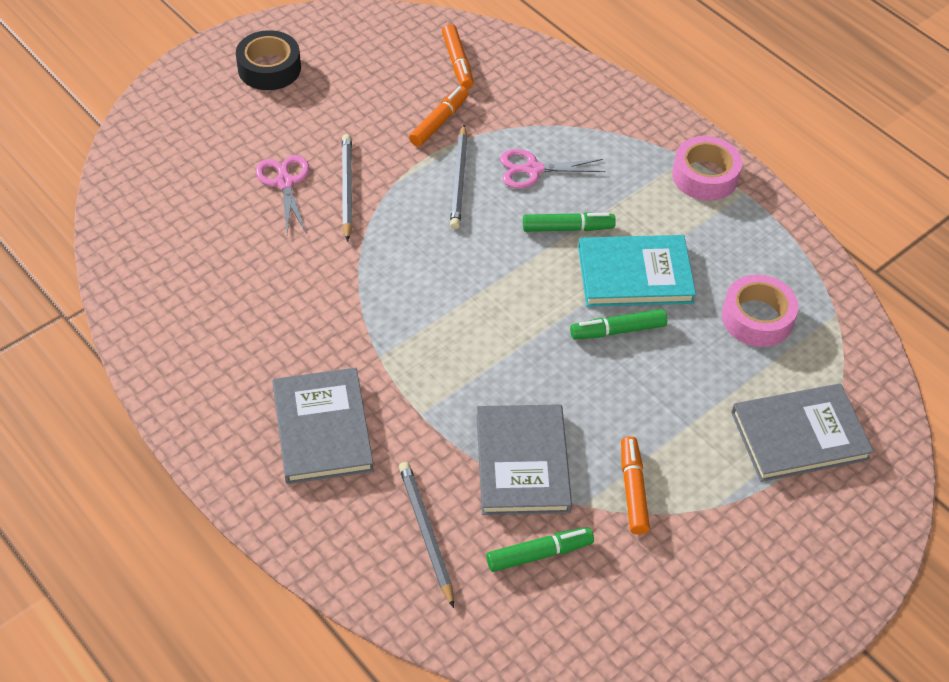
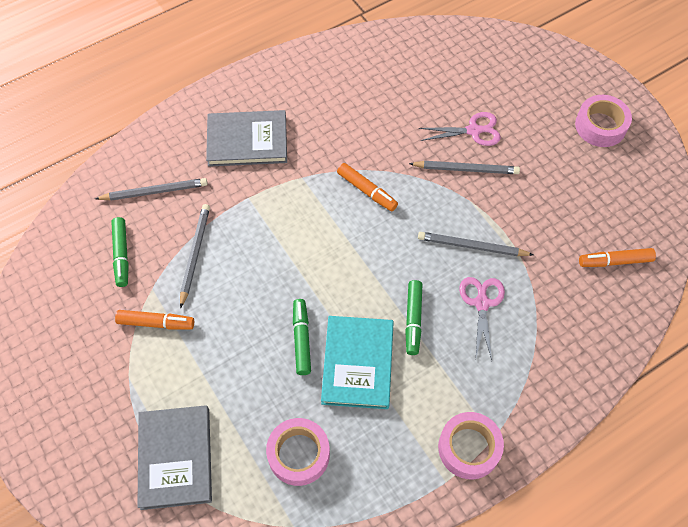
camera: 100 degrees right, 10 degrees up
black tape [236,30,301,90] -> pink tape [575,95,632,147]
orange marker [409,86,469,147] -> orange marker moved to [337,163,398,211]
grey book [476,404,572,515] -> grey pencil [180,204,210,308]

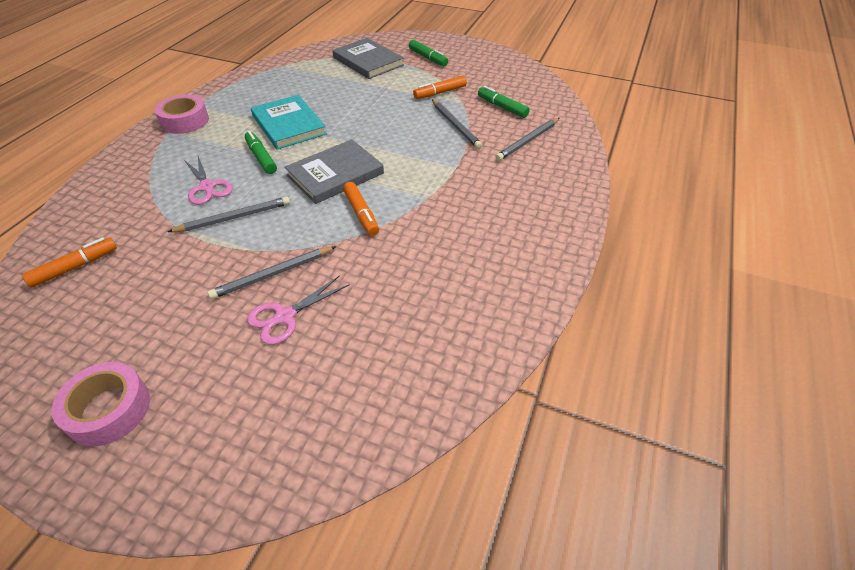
camera: 145 degrees right, 15 degrees down
grey book [206,110,287,167] -> grey book moved to [285,139,384,204]
pink tape [266,418,330,486] -> none
green marker [293,299,311,375] -> green marker moved to [409,40,448,66]
orange marker [337,163,398,211] -> orange marker turned 120 degrees counterclockwise [343,182,379,236]

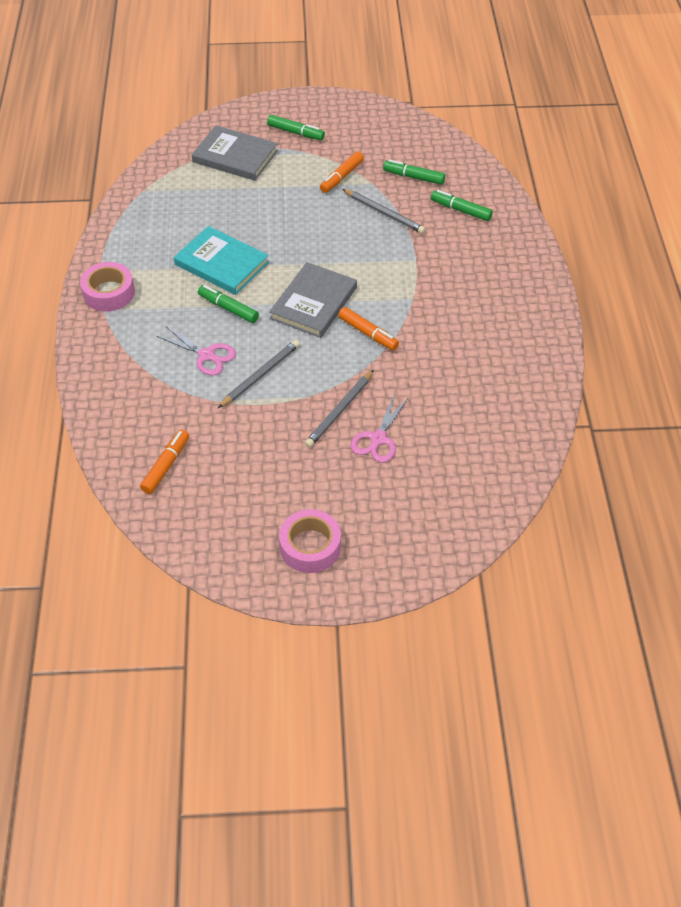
camera: 25 degrees left, 5 degrees up
grey pencil [495,118,559,161] -> green marker [431,190,493,221]

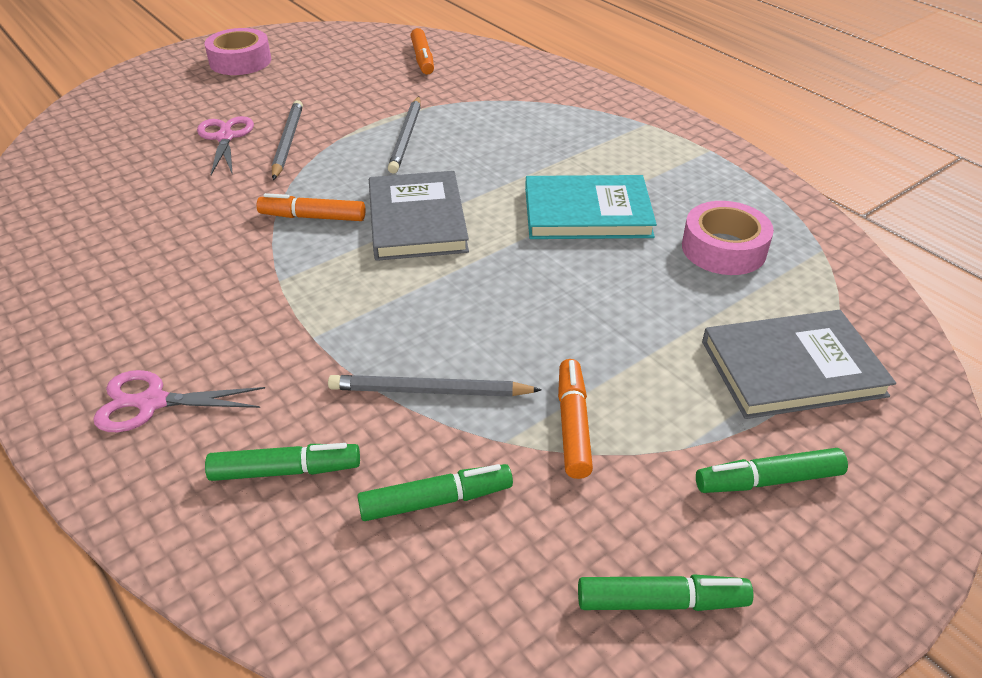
camera: 145 degrees right, 10 degrees down
pink tape [80,262,135,312] -> pink tape moved to [682,201,774,275]
pink scissors [157,326,236,375] -> pink scissors moved to [93,370,265,432]
green marker [198,285,259,323] -> green marker moved to [578,574,754,611]

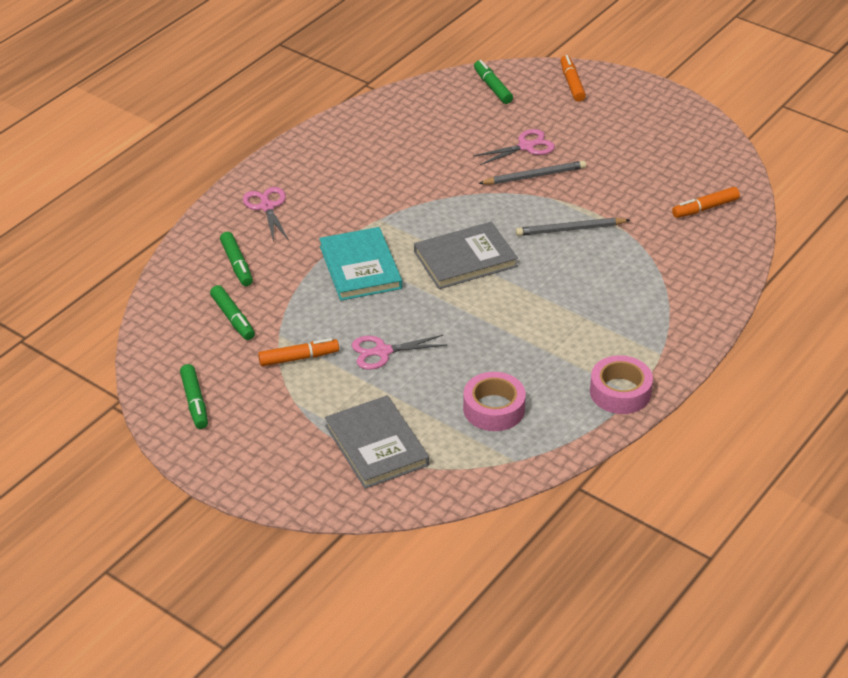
camera: 75 degrees right, 0 degrees up
pink tape [204,28,271,75] -> pink tape moved to [590,355,653,414]
orange marker [257,193,365,221] -> orange marker moved to [560,55,586,102]
grey pencil [328,375,542,397] -> none
turquoise book [525,175,657,239] -> turquoise book moved to [319,227,402,301]
green marker [696,448,848,493] -> green marker moved to [474,60,513,104]
none -> pink scissors [351,335,447,370]

